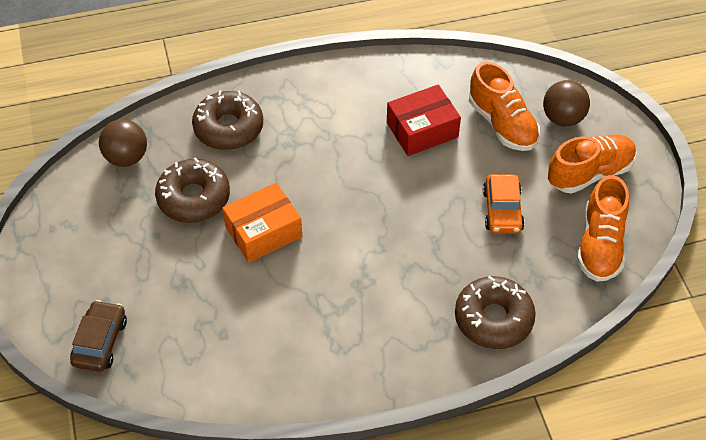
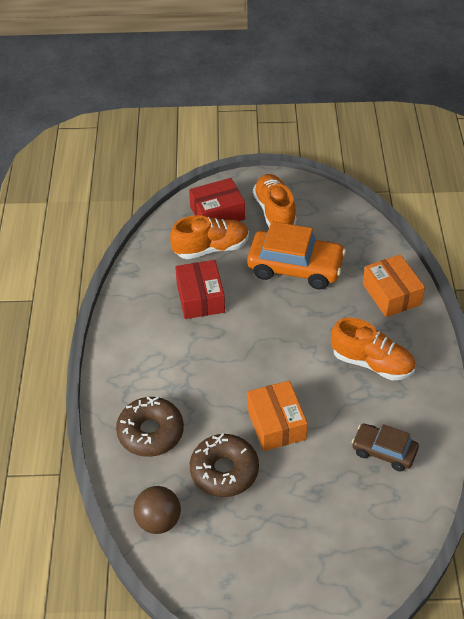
camera: 75 degrees left, 5 degrees down
brown car [70,300,127,372] -> brown car moved to [352,423,419,471]
brown donut [455,276,536,349] -> orange box [363,254,425,317]
orange car [483,174,525,233] -> orange car [247,221,346,289], size x1.73
brown ball [543,80,590,126] -> red box [189,178,245,221]
orange shoe [577,175,629,282] -> orange shoe moved to [331,317,415,380]

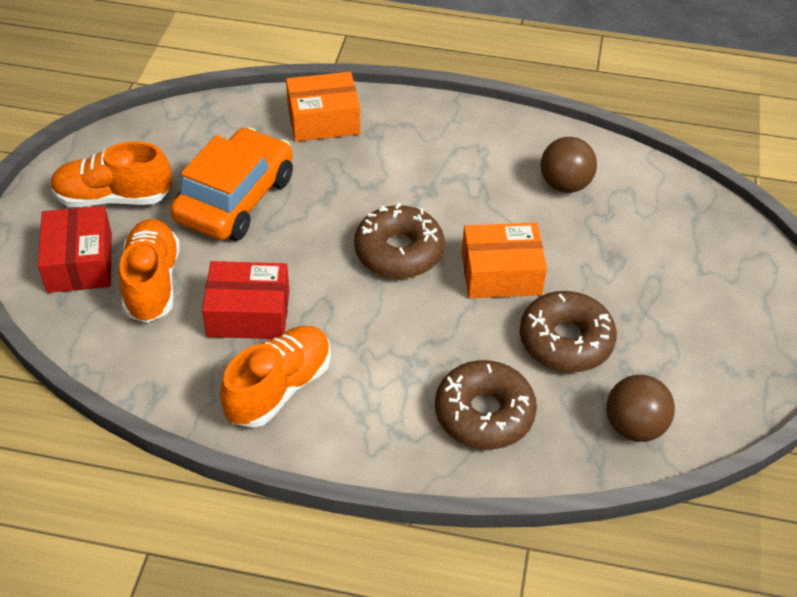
camera: 80 degrees left, 0 degrees up
orange shoe [331,317,415,380] -> orange shoe moved to [220,326,331,428]
brown car [352,423,419,471] -> brown ball [541,137,597,193]
none -> brown donut [354,203,444,278]

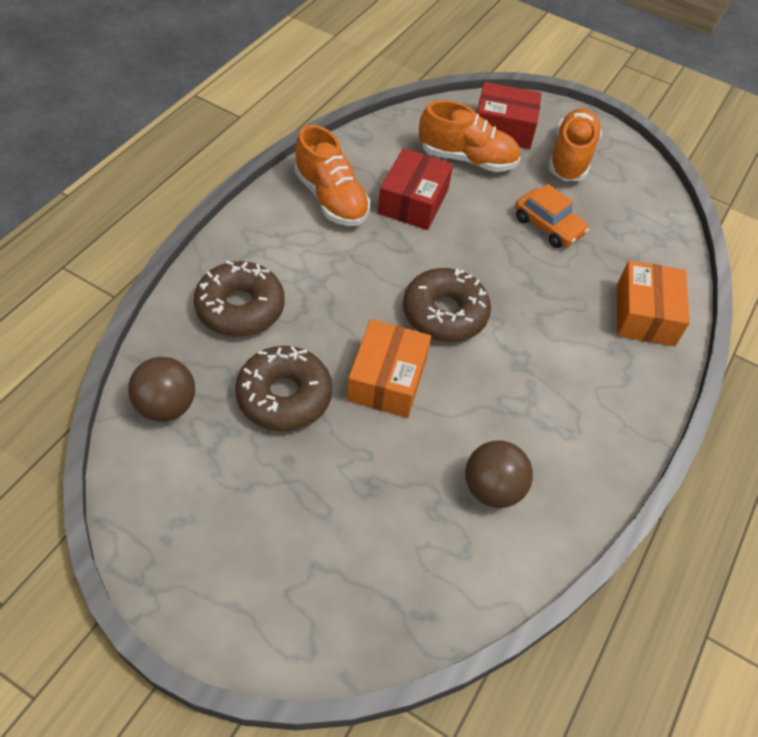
camera: 105 degrees right, 5 degrees up
orange car [170,127,293,241] -> orange car [515,184,589,248], size x0.58

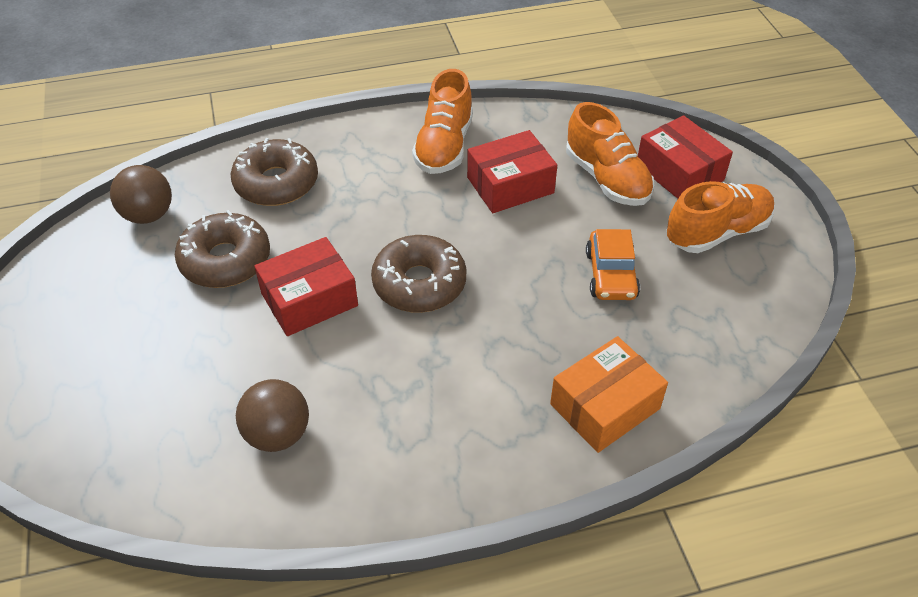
camera: 50 degrees right, 5 degrees down
orange box [347,319,431,418] -> red box [255,237,358,336]

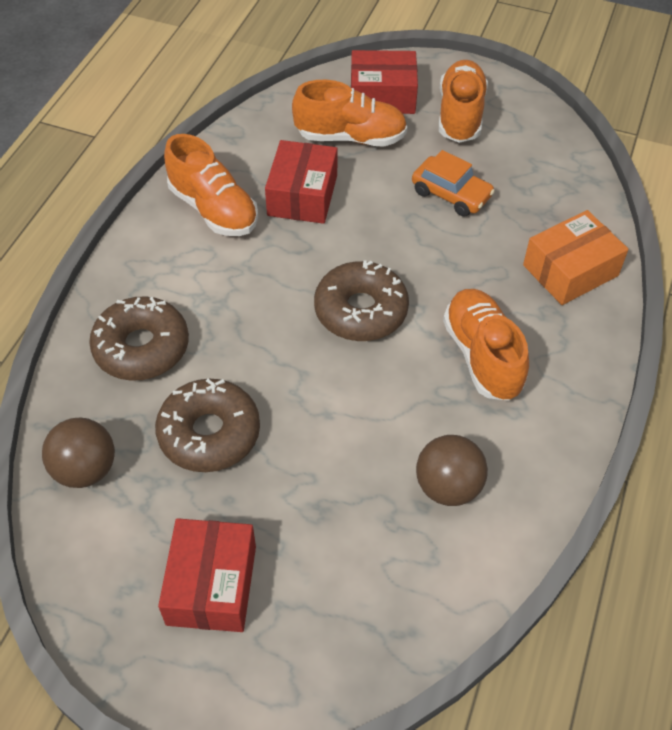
camera: 55 degrees left, 5 degrees up
red box [255,237,358,336] -> red box moved to [158,518,256,632]
orange box [550,336,668,453] -> orange box turned 60 degrees clockwise [523,210,628,305]
none -> orange shoe [443,289,529,401]

